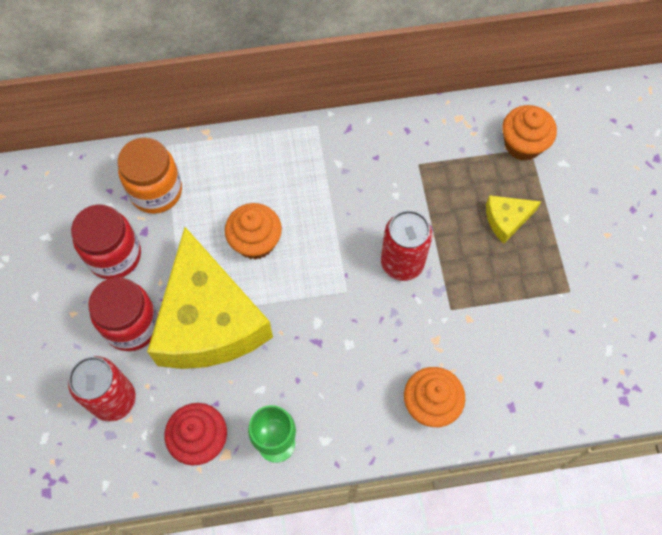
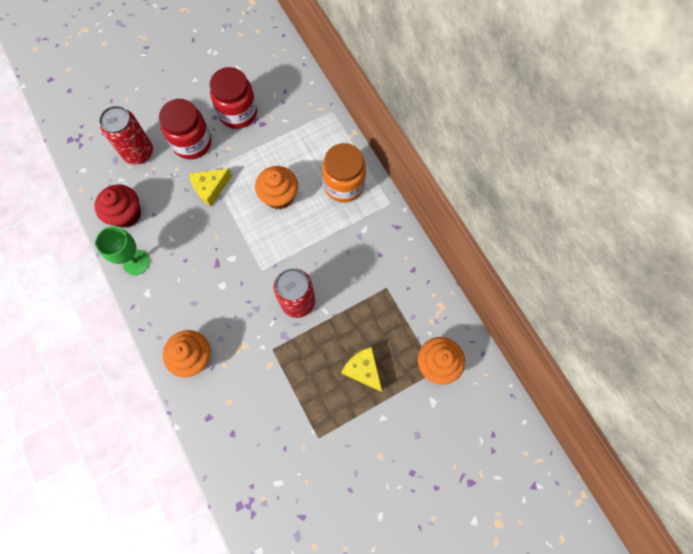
camera: 70 degrees right, 5 degrees up
orange jar [117,137,182,214] -> orange jar moved to [322,143,366,203]
yellow cheese [147,227,273,369] -> yellow cheese [189,168,232,206], size x0.41

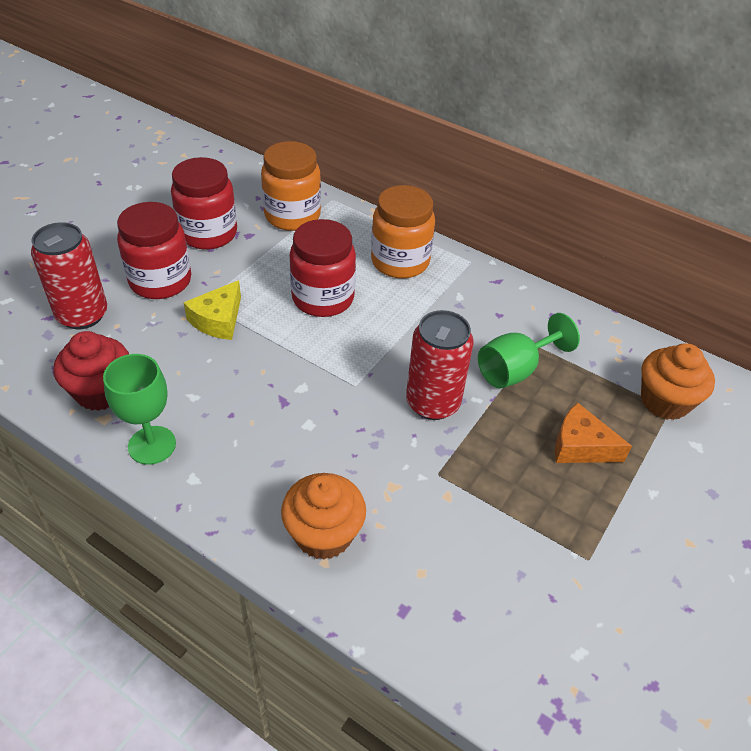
camera: 30 degrees left, 25 degrees down
orange cupcake [255,166,298,209] -> red jar [290,219,356,317]
yellow cheese [341,347,382,392] -> orange cheese [555,402,632,463]
none -> orange jar [261,141,321,231]
none -> green goblet [478,313,580,389]

